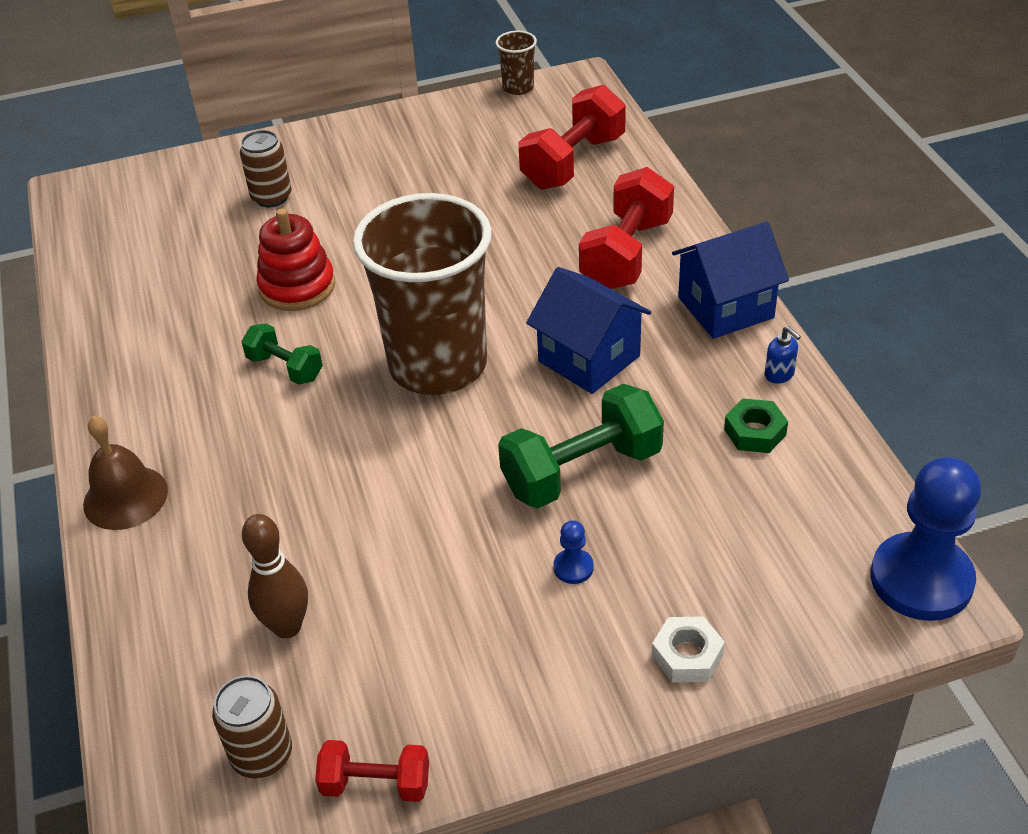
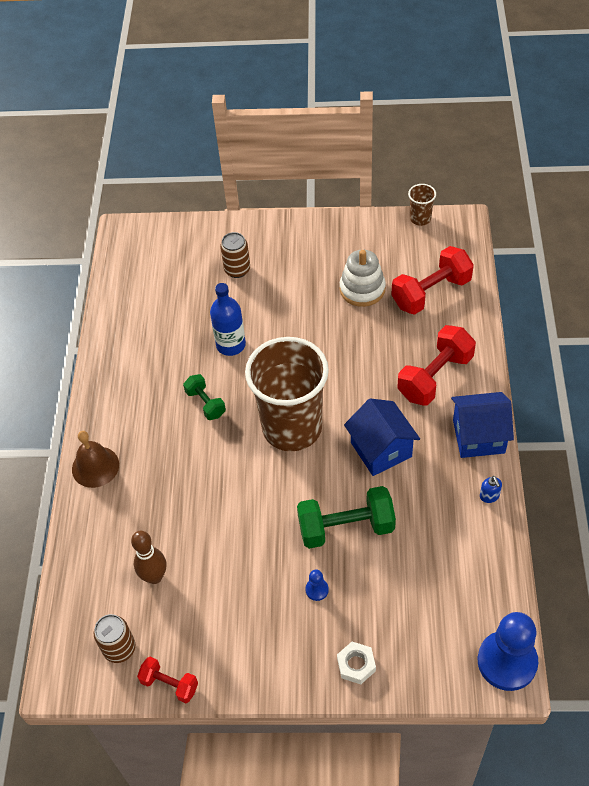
camera: 20 degrees right, 10 degrees up
red stacking toy [256,209,335,311] -> blue bottle [210,283,246,356]
green nut [724,398,788,453] -> none
none -> white stacking toy [340,250,386,307]

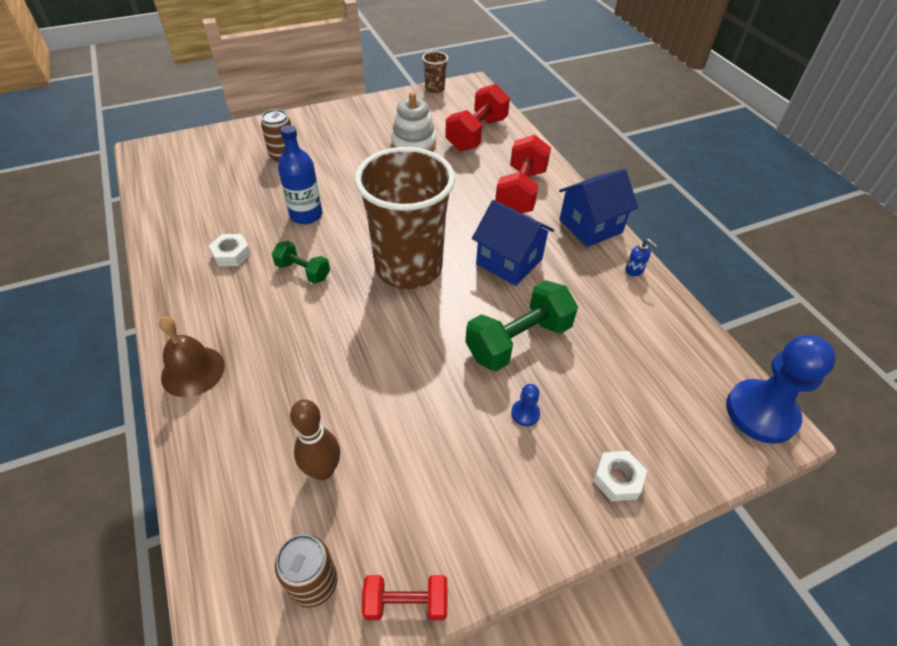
camera: 30 degrees left, 5 degrees down
none -> white nut [209,234,251,266]

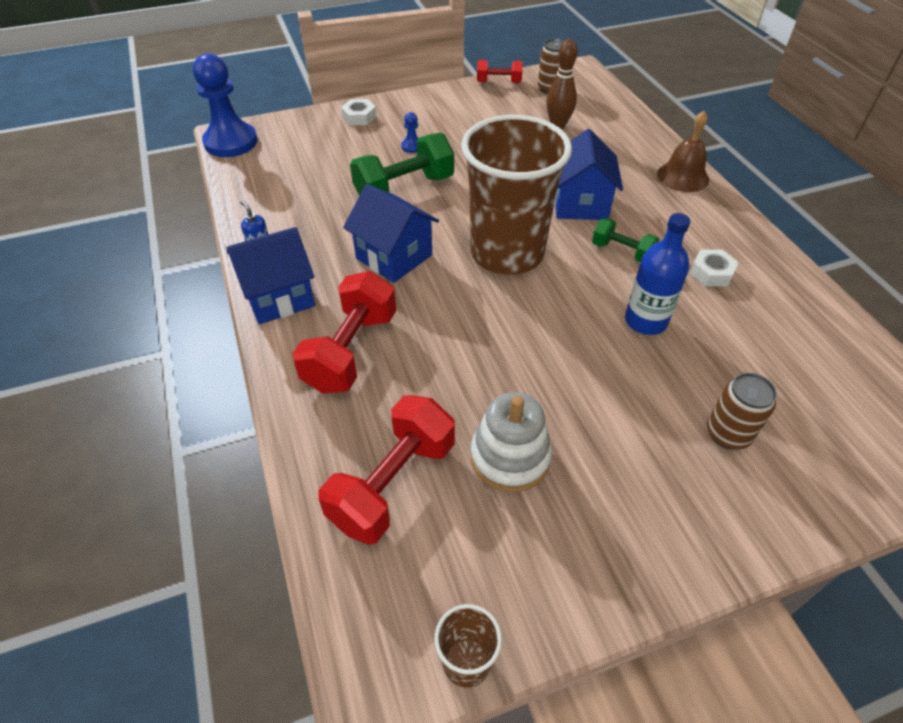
camera: 175 degrees left, 0 degrees up
none -> blue house [554,129,623,220]

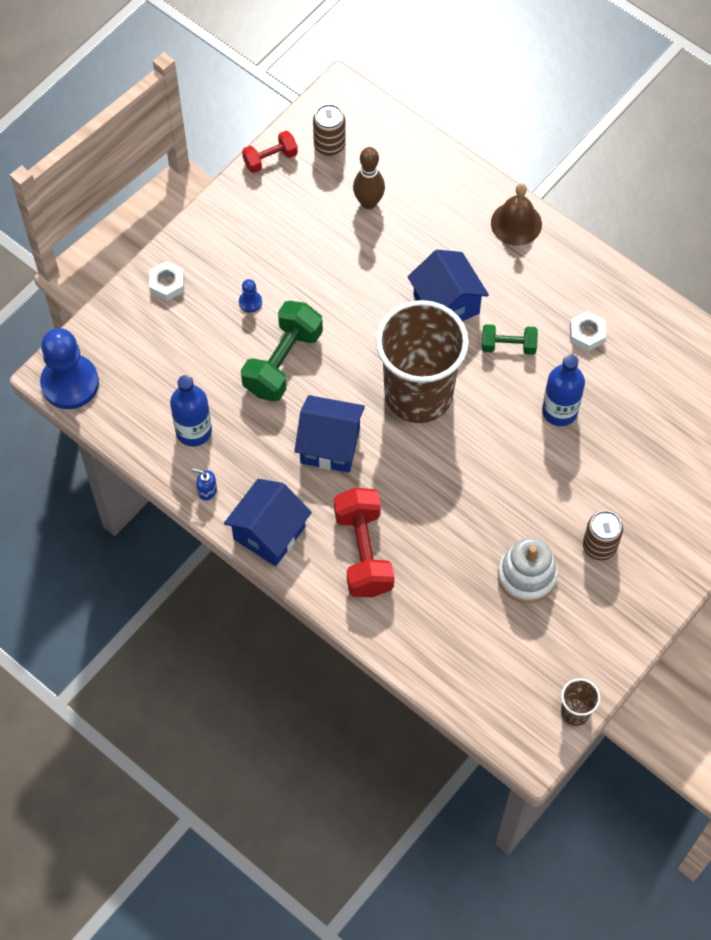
camera: 30 degrees left, 15 degrees up
red dumbbell [318,395,455,545] -> none
brown can [707,373,777,450] -> brown can moved to [583,511,623,560]
none -> blue bottle [170,375,212,447]

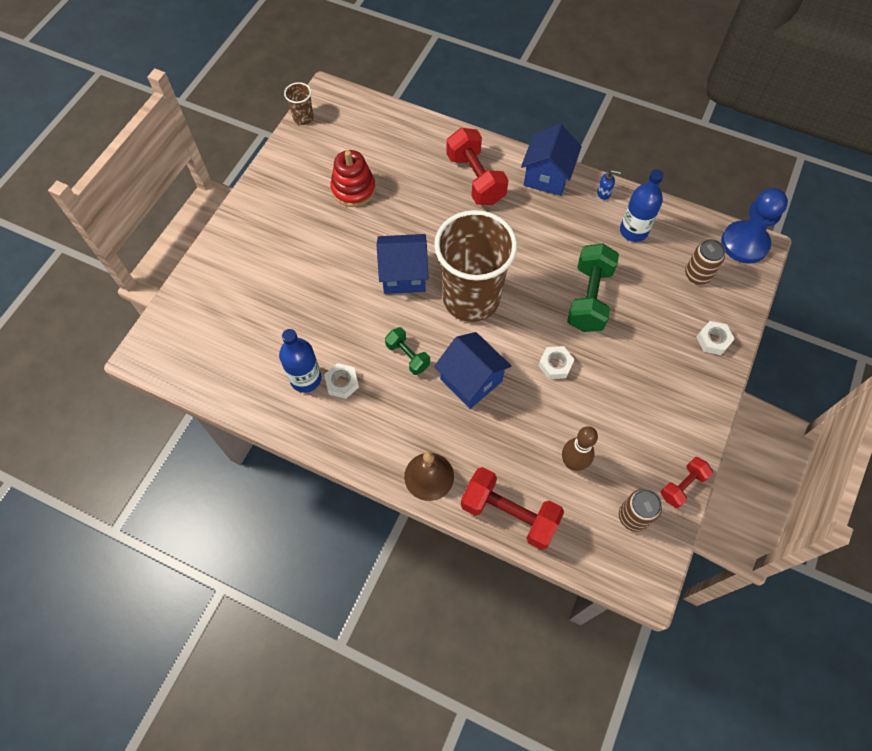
camera: 165 degrees right, 0 degrees up
blue pawn [239,279,262,313] -> none
blue house [294,395,365,473] -> blue house moved to [377,234,429,294]
green dumbbell [482,324,538,355] -> green dumbbell turned 60 degrees clockwise [385,327,430,375]
white stacking toy [498,537,558,603] -> red stacking toy [331,150,376,207]
blue bottle [542,354,585,426] -> blue bottle moved to [279,329,322,393]
brown can [583,511,623,560] -> brown can moved to [685,239,725,284]
none -> red dumbbell [461,467,564,550]
none -> white nut [538,346,575,379]

